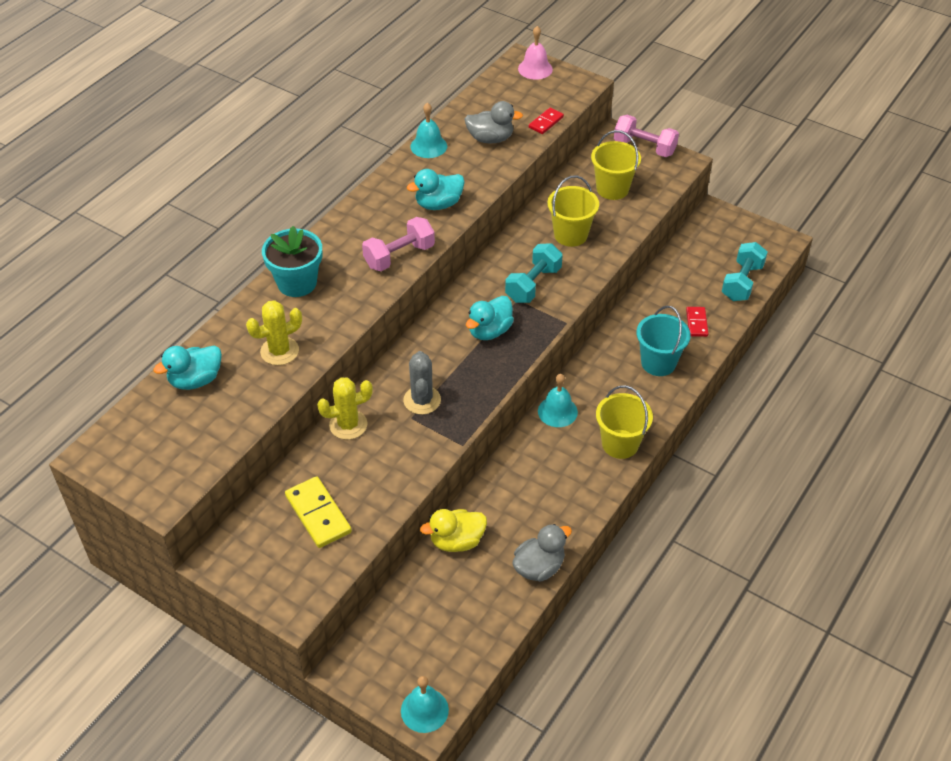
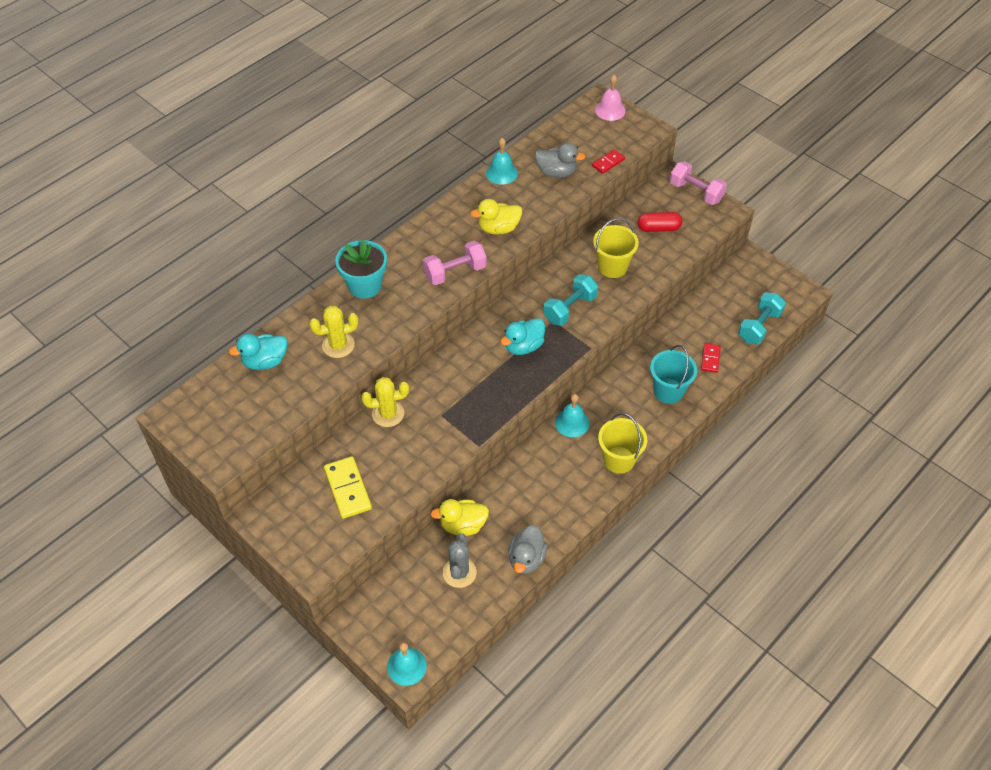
camera: 10 degrees right, 5 degrees up
grey cactus [403,351,441,415] -> grey cactus moved to [443,533,476,588]
turquoise duck [407,169,465,210] -> yellow duck [470,199,522,235]
grey duck [513,524,572,582] -> grey duck turned 135 degrees clockwise [508,525,548,574]
yellow bucket [591,130,641,200] -> red capsule [638,212,682,232]

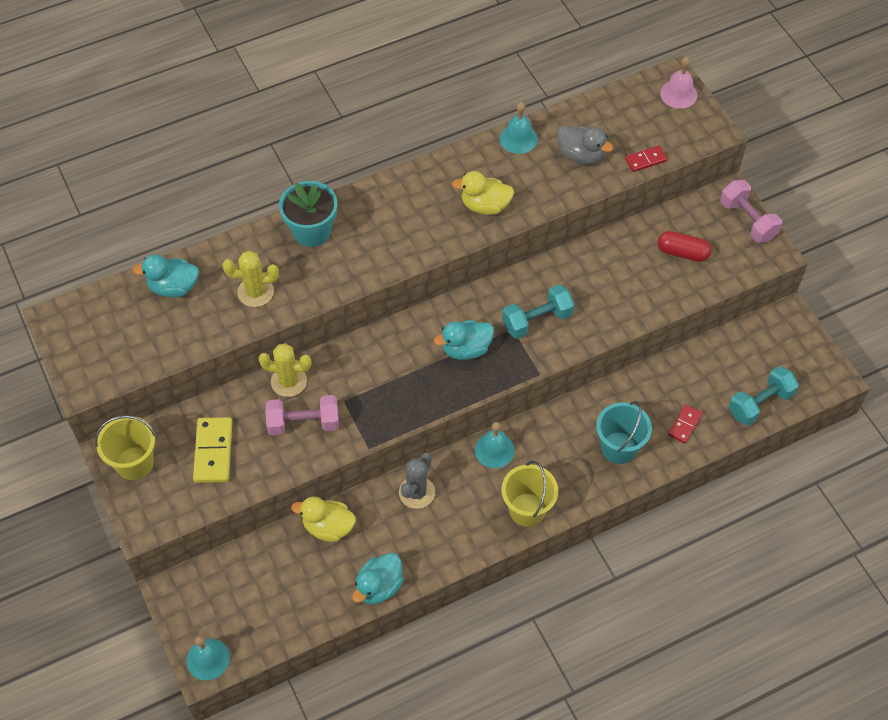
camera: 20 degrees right, 5 degrees up
pink dumbbell [423,241,487,285] -> pink dumbbell moved to [265,395,339,436]
grey cactus [443,533,476,588] -> grey cactus moved to [399,453,435,509]
grey duck [508,525,548,574] -> turquoise duck [352,553,404,604]
yellow bucket [593,218,639,278] -> yellow bucket moved to [95,415,156,480]

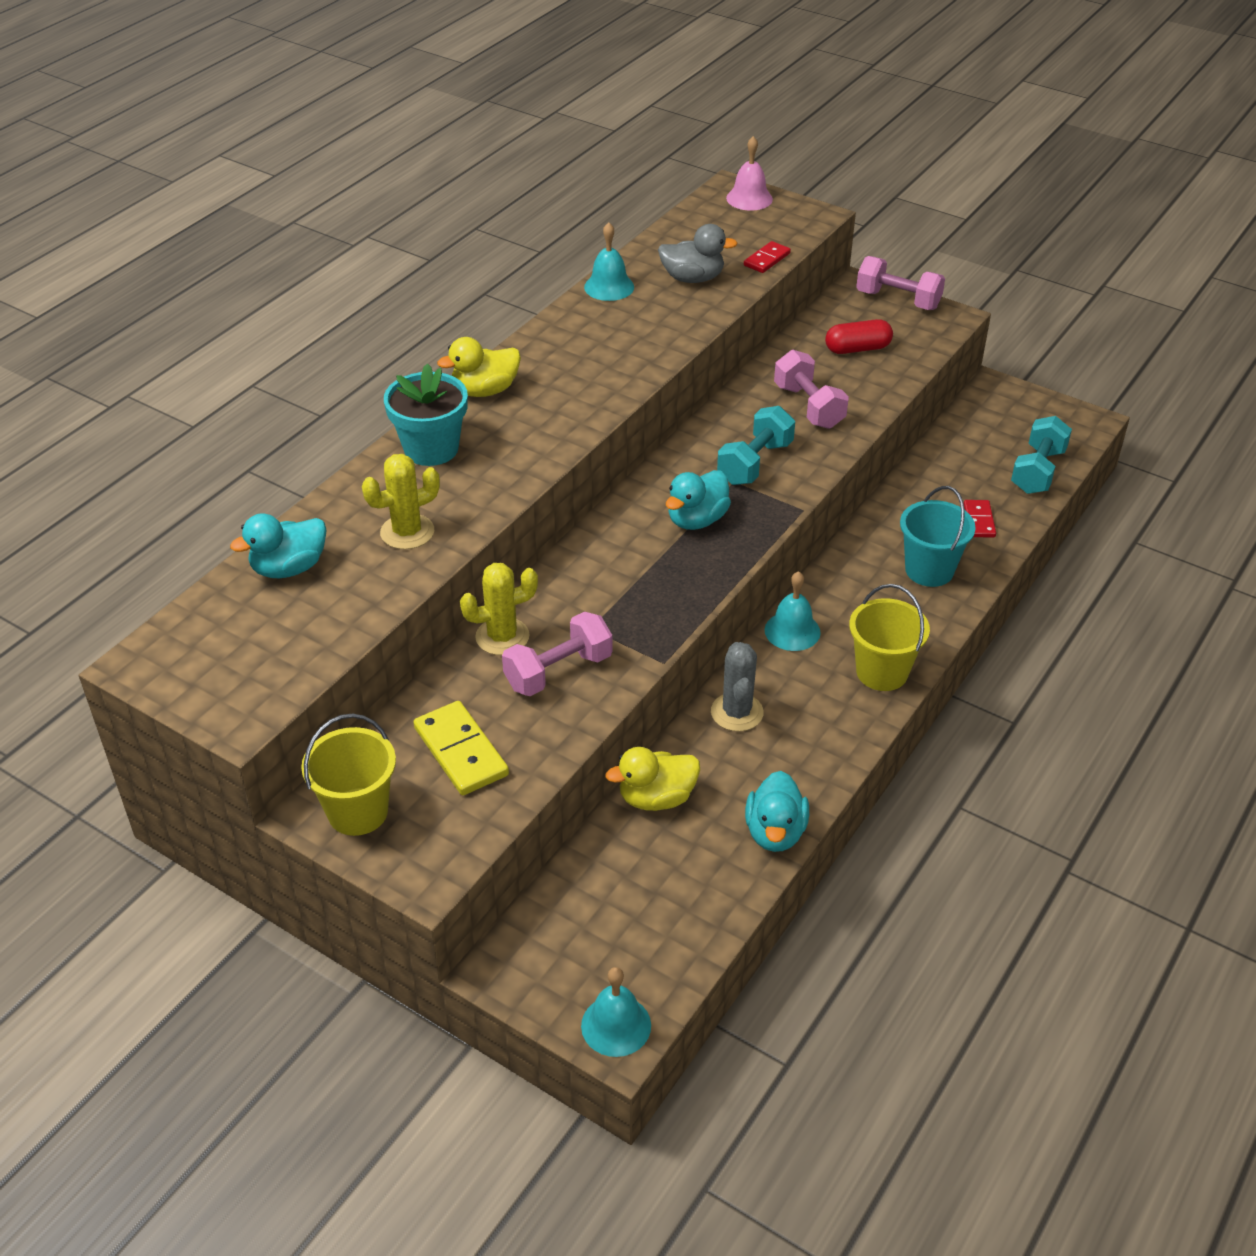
camera: 30 degrees left, 15 degrees down
yellow duck [452,171,514,215] -> yellow duck moved to [437,337,521,397]
none -> pink dumbbell [774,350,849,429]

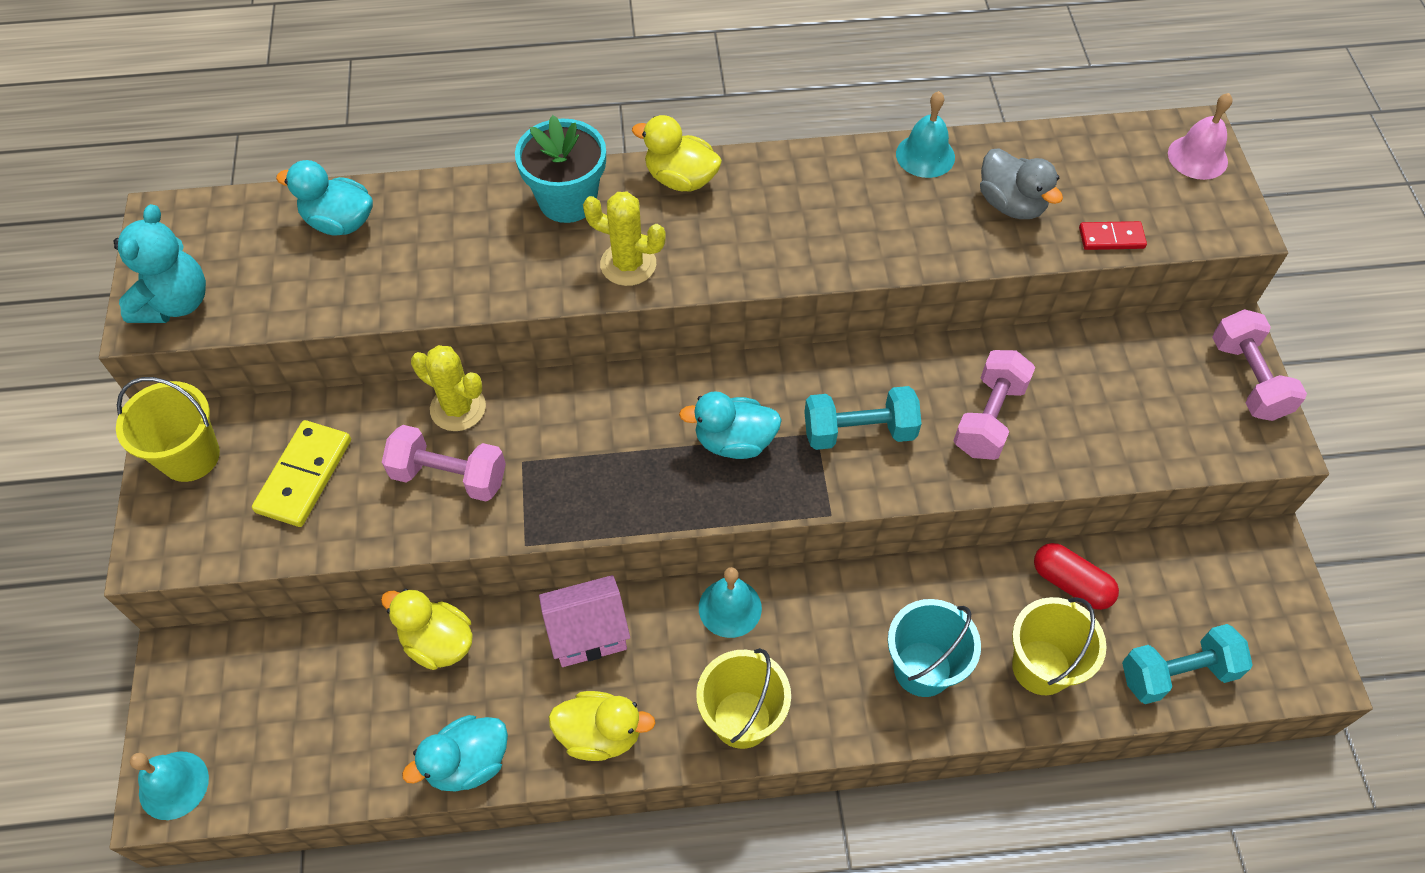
camera: 50 degrees right, 15 degrees up
yellow cactus [362,454,440,549] -> yellow cactus moved to [583,192,666,286]
grey cactus [711,642,764,731] -> pink house [539,575,630,667]
red capsule [825,319,893,354] -> red capsule moved to [1034,543,1119,610]
red domino [964,500,996,538] -> yellow bucket [1012,597,1107,695]
none -> turquoise teddy bear [114,204,206,323]
none -> yellow duck [548,691,656,761]

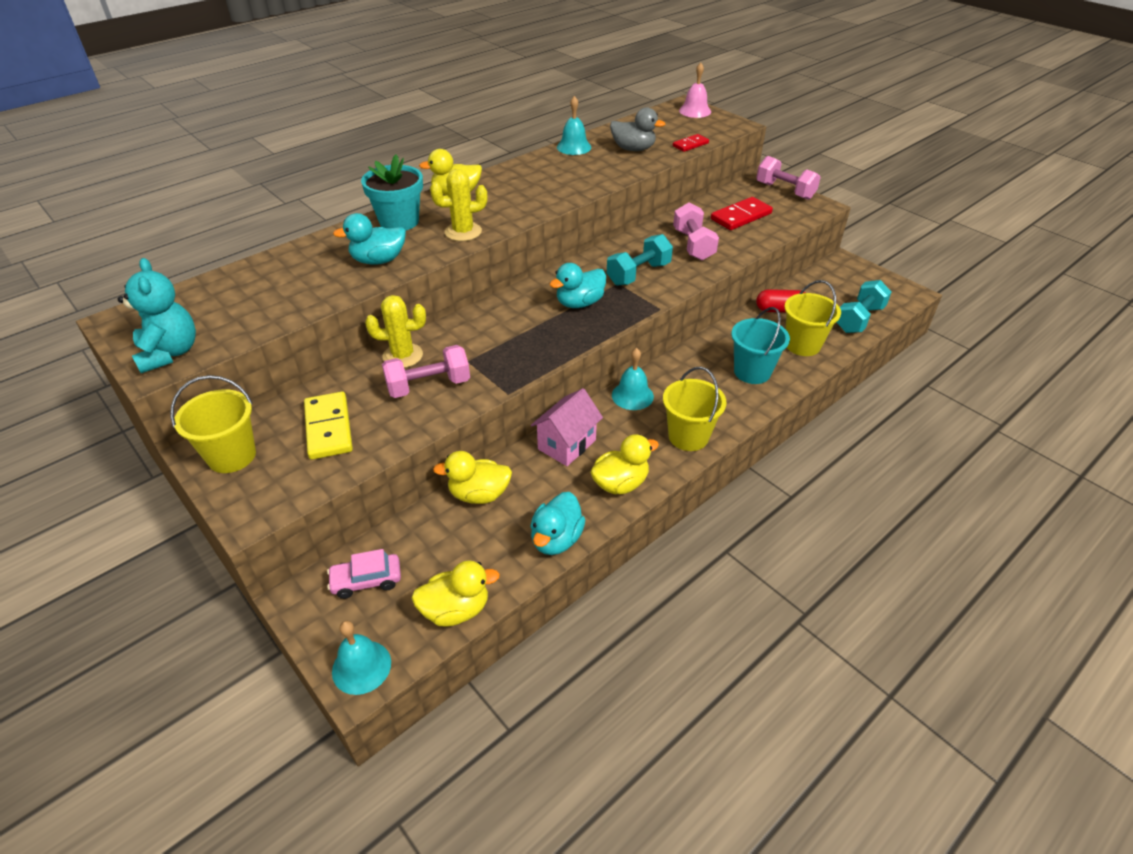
camera: 35 degrees left, 15 degrees down
turquoise duck [276,160,373,236] -> turquoise duck moved to [333,213,406,265]
none -> pink car [327,549,401,599]
none -> yellow duck [411,560,500,626]
none -> red domino [711,197,773,230]

